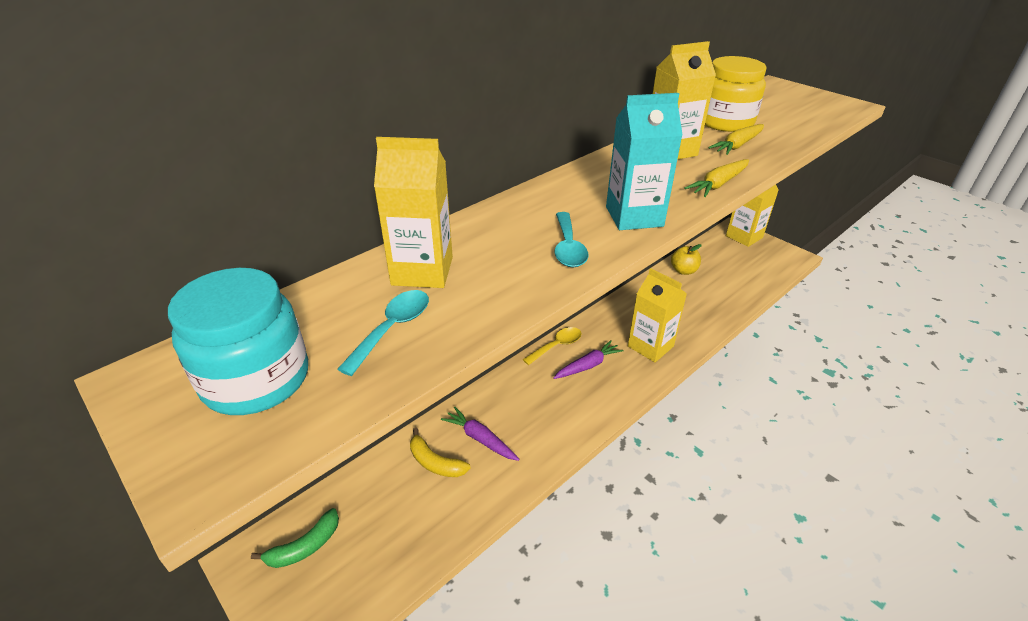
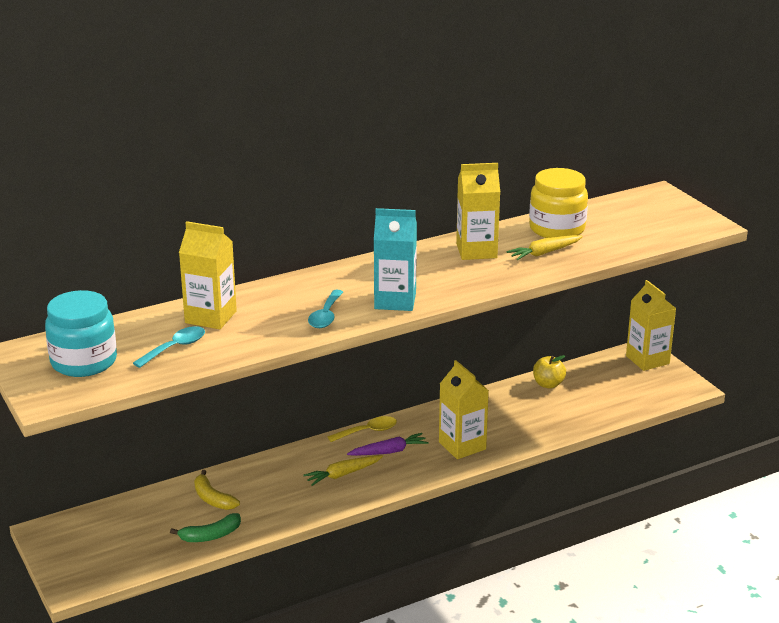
camera: 15 degrees right, 10 degrees down
green banana [251,508,339,568] -> green banana moved to [170,513,241,542]
purple carrot [441,407,520,461] -> none
yellow carrot [684,159,749,197] -> yellow carrot moved to [303,455,383,486]

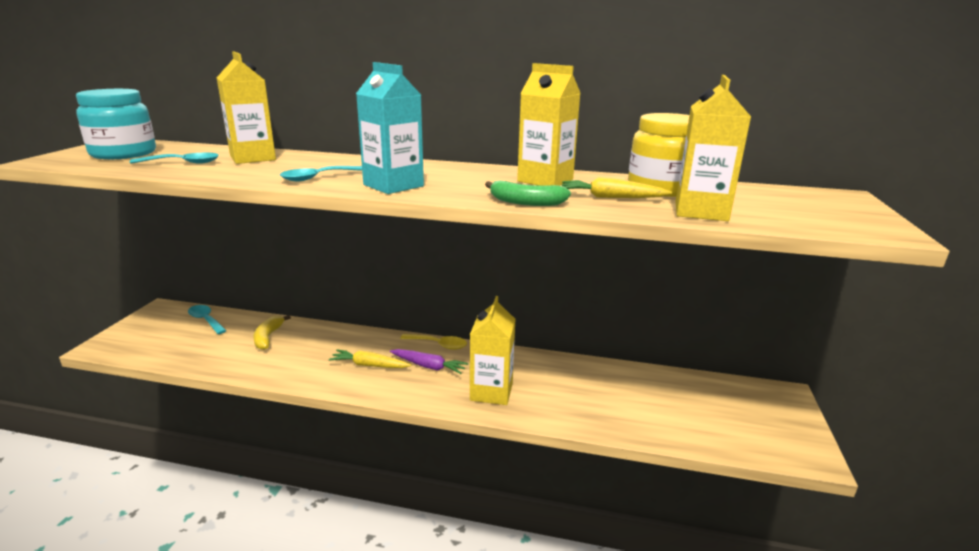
camera: 40 degrees right, 5 degrees down
green banana [170,513,241,542] -> green banana moved to [485,181,571,206]
yellow apple [533,355,566,389] -> none
yellow carton [626,280,676,371] -> yellow carton moved to [675,75,751,221]
none -> turquoise spoon [188,305,227,334]

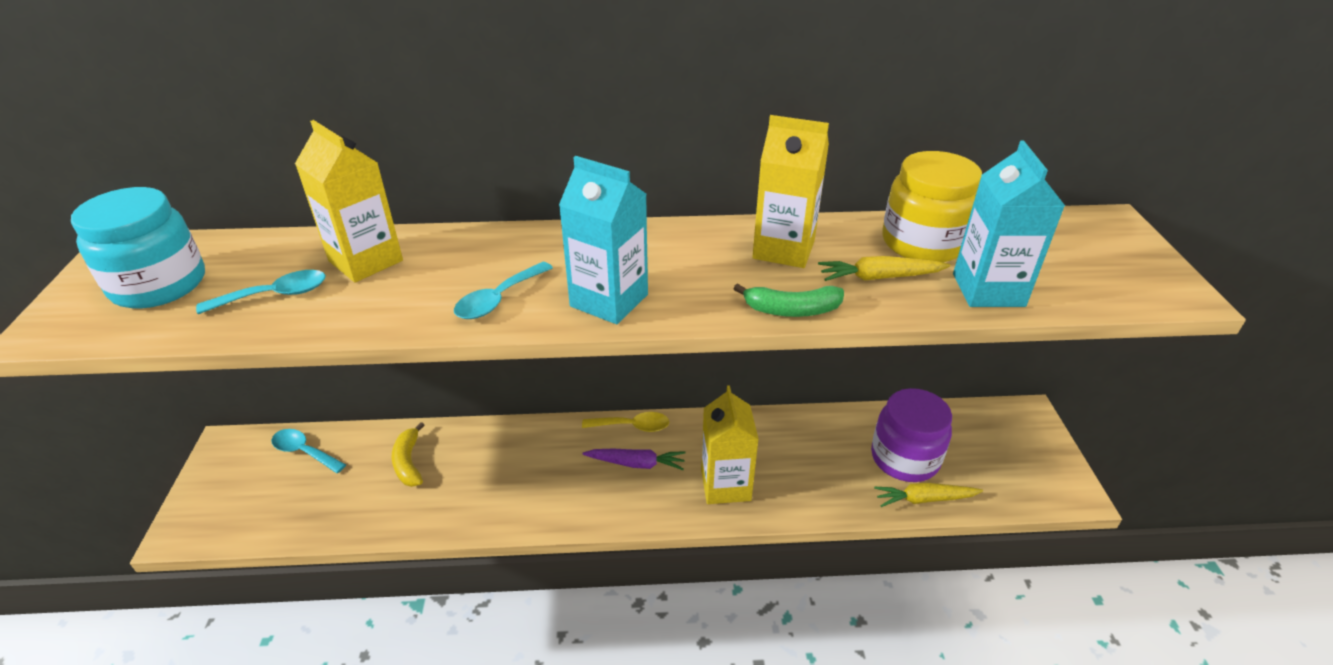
camera: 15 degrees left, 15 degrees up
yellow carrot [329,349,412,368] -> yellow carrot moved to [874,483,983,507]
yellow carton [675,75,751,221] -> turquoise carton [953,141,1065,307]
none -> purple jar [871,388,952,482]

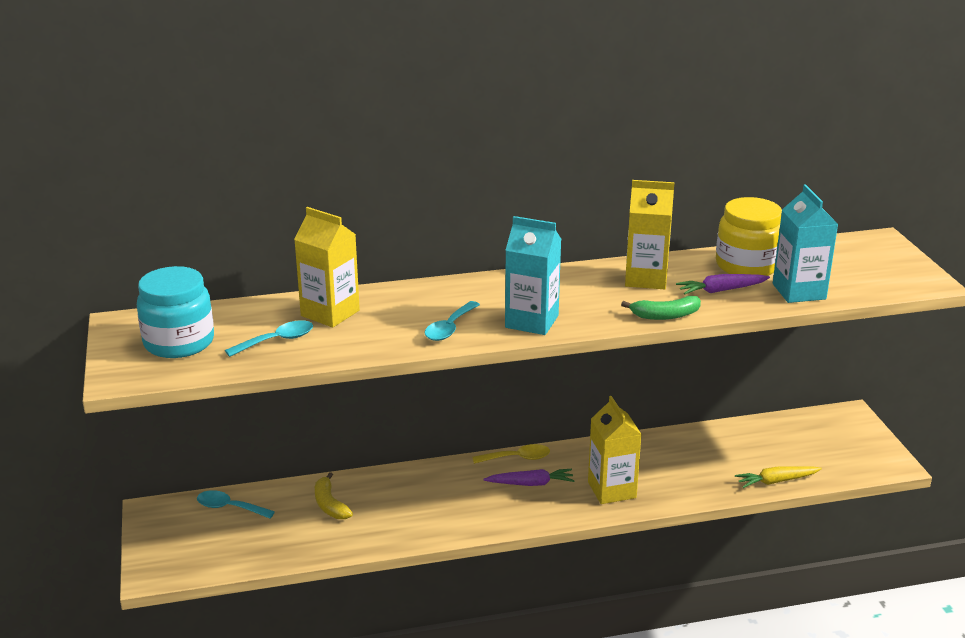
camera: 10 degrees left, 10 degrees down
yellow carrot [818,256,951,281] -> purple carrot [676,274,770,295]
purple jar [871,388,952,482] -> none

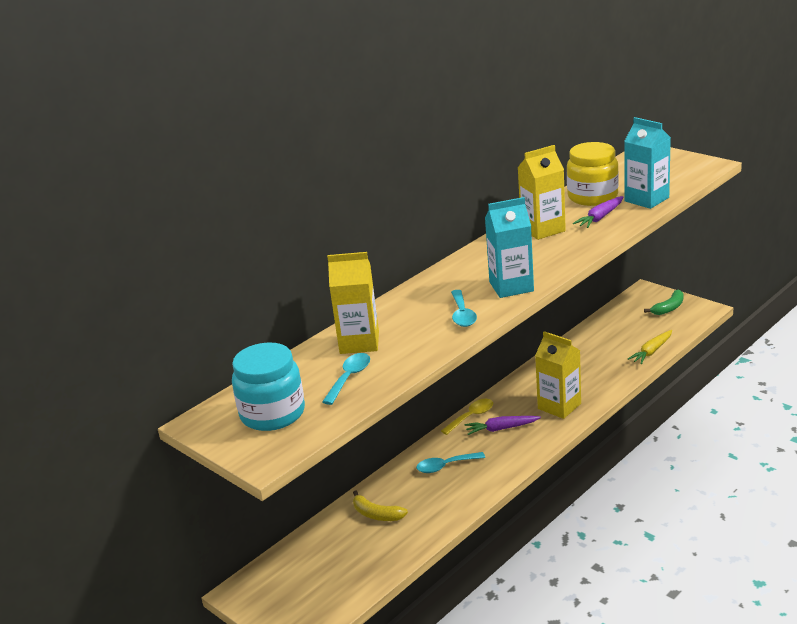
camera: 30 degrees left, 0 degrees up
turquoise spoon [197,490,275,518] -> turquoise spoon moved to [416,452,485,473]
purple carrot [484,469,575,486] -> purple carrot turned 150 degrees counterclockwise [465,416,541,435]
green banana [621,296,701,320] -> green banana moved to [644,289,684,315]

